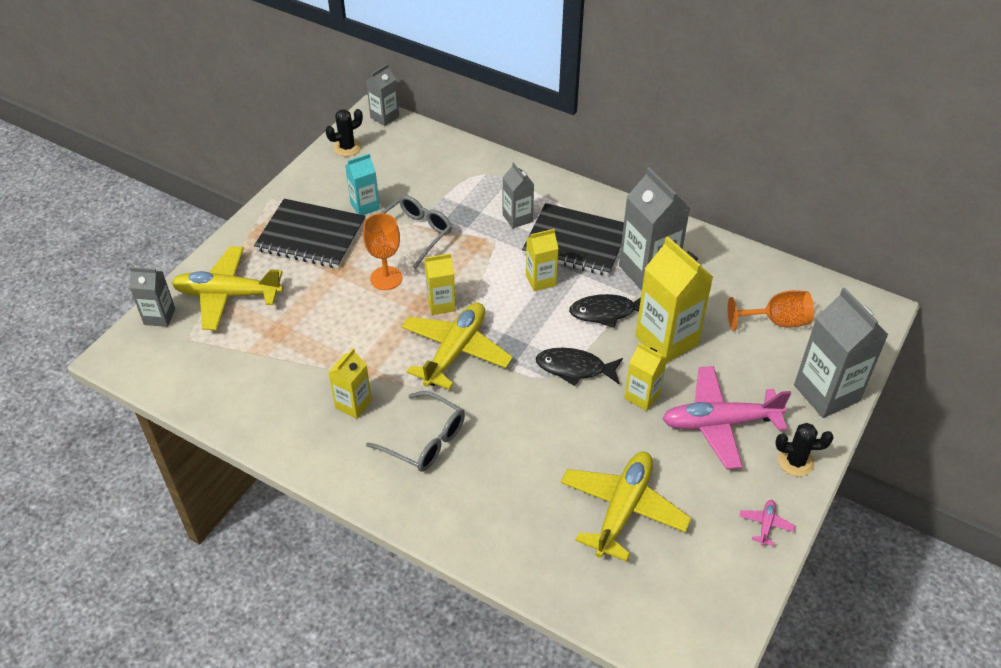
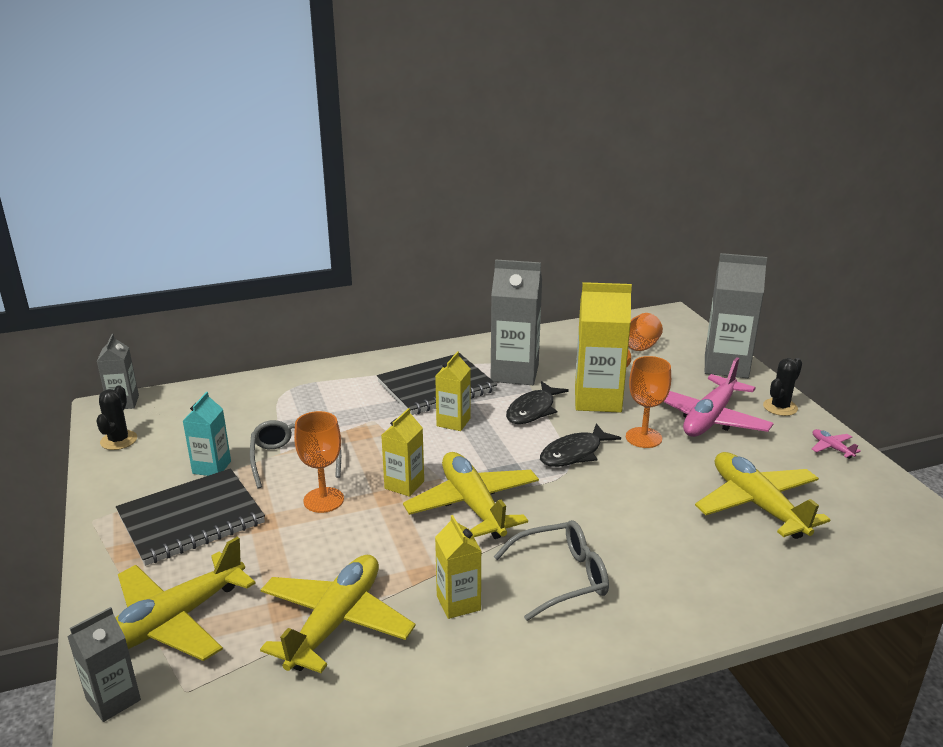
camera: 50 degrees left, 20 degrees down
grey carton [502,162,534,229] -> none
yellow carton [624,343,667,411] -> orange goblet [626,356,671,448]
none -> yellow plane [260,555,415,673]

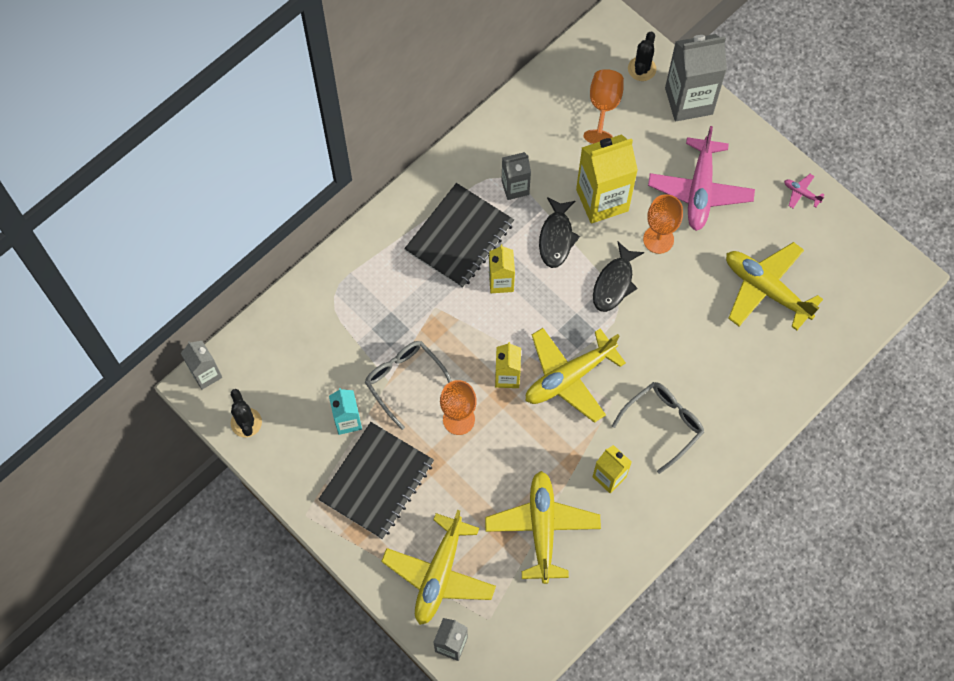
camera: 25 degrees left, 40 degrees up
yellow plane [403,452,539,539] -> yellow plane turned 75 degrees counterclockwise [526,328,626,423]
grey carton [491,259,542,385] -> grey carton [501,152,531,200], size x0.56
black cactus [763,358,802,416] -> black cactus moved to [628,31,656,81]

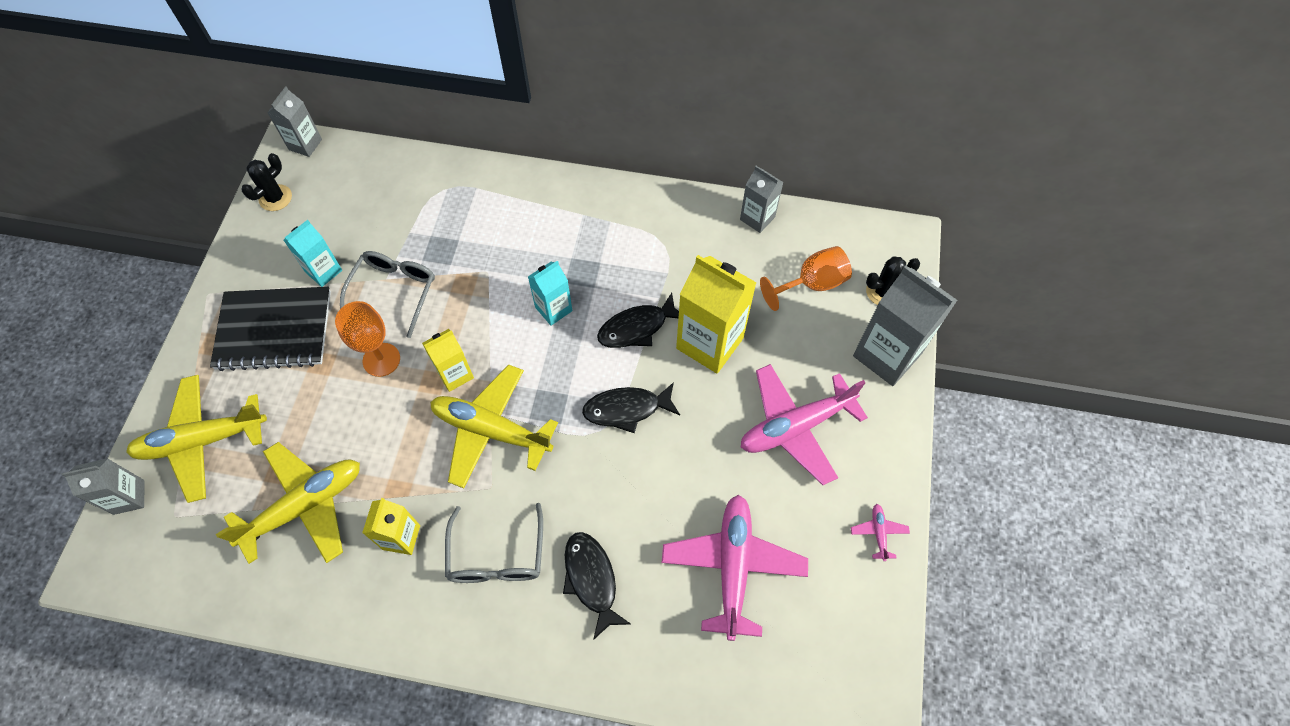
camera: 55 degrees right, 5 degrees down
black notebook [404,183,514,288] -> none
yellow carton [489,244,515,293] -> turquoise carton [528,261,572,325]
grey carton [501,152,531,200] -> grey carton moved to [740,166,784,233]
grey glasses [612,382,705,474] -> grey glasses turned 75 degrees clockwise [445,503,543,583]
orange goblet [643,194,683,254] -> none
yellow plane [726,242,823,330] -> pink plane [662,494,808,641]
none -> black fish [563,532,631,640]

